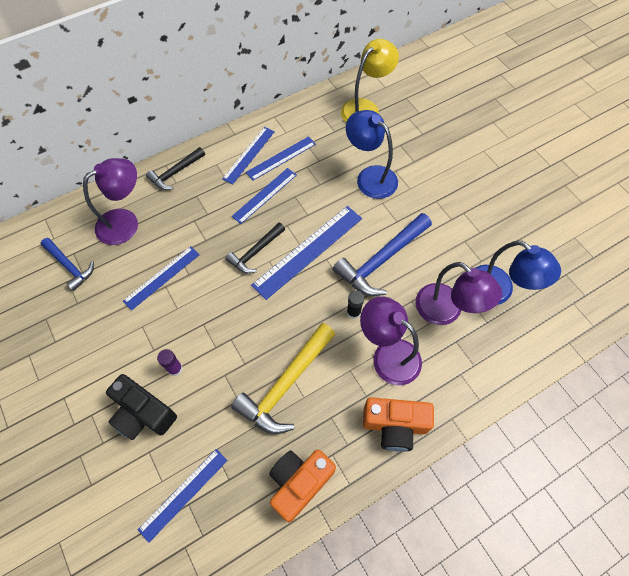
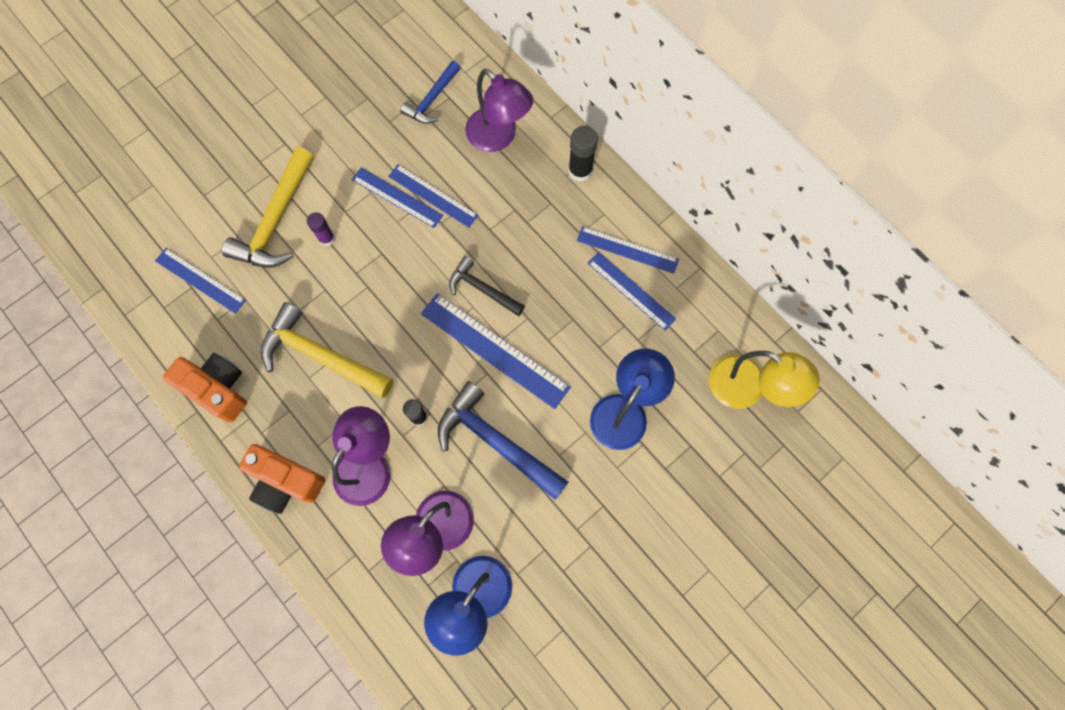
camera: 80 degrees right, 10 degrees up
black camera [106,374,177,440] -> yellow hammer [222,147,314,268]
black hammer [146,147,205,190] -> black glue stick [568,126,598,182]
blue ruler [232,168,297,224] -> blue ruler moved to [352,167,443,228]
orange camera [363,397,434,452] -> orange camera turned 60 degrees counterclockwise [239,444,325,514]

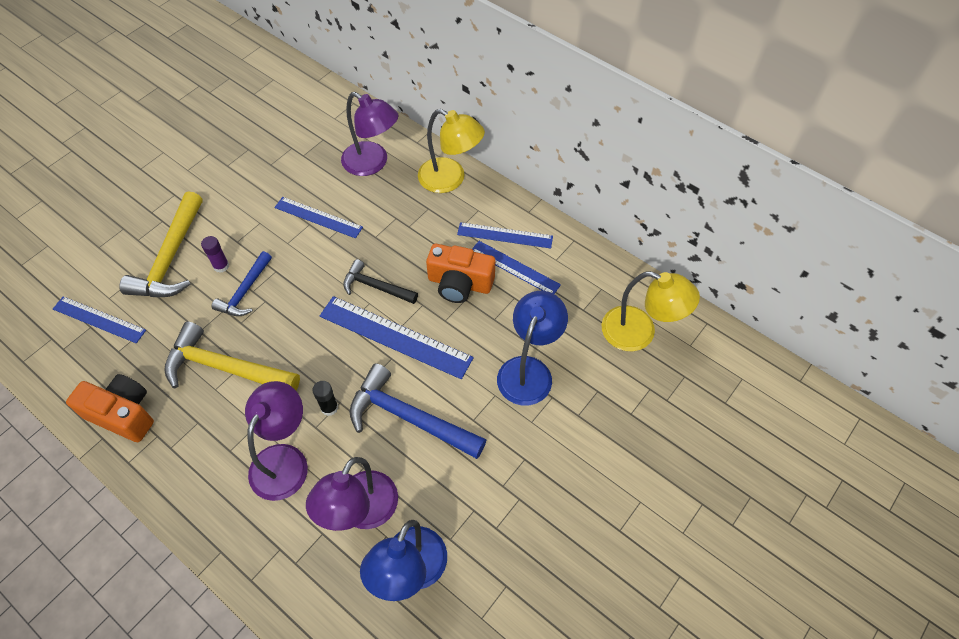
camera: 10 degrees left, 15 degrees down
orange camera [239,444,325,514] -> orange camera moved to [426,244,495,303]
blue ruler [352,167,443,228] -> none
blue hammer [400,61,460,124] -> blue hammer moved to [212,251,272,316]
black glue stick [568,126,598,182] -> yellow lamp [418,109,485,193]

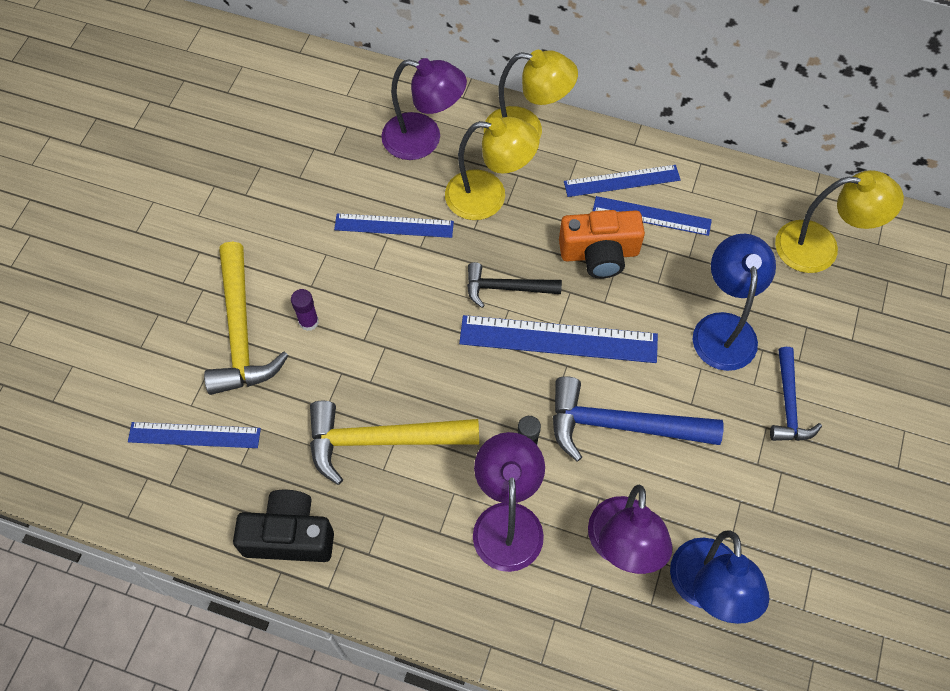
camera: 20 degrees left, 5 degrees up
orange camera [66,374,154,442] -> black camera [233,490,334,562]
blue hammer [212,251,272,316] -> blue hammer moved to [770,347,822,441]
none -> yellow lamp [445,117,540,220]

